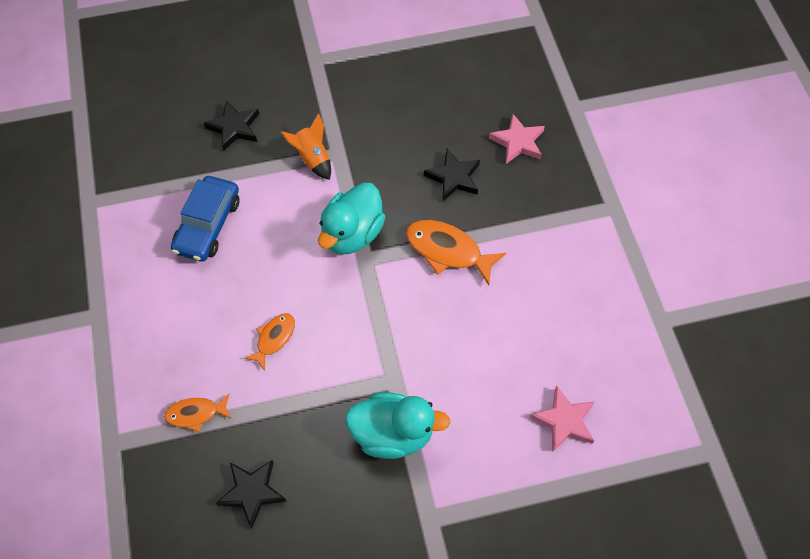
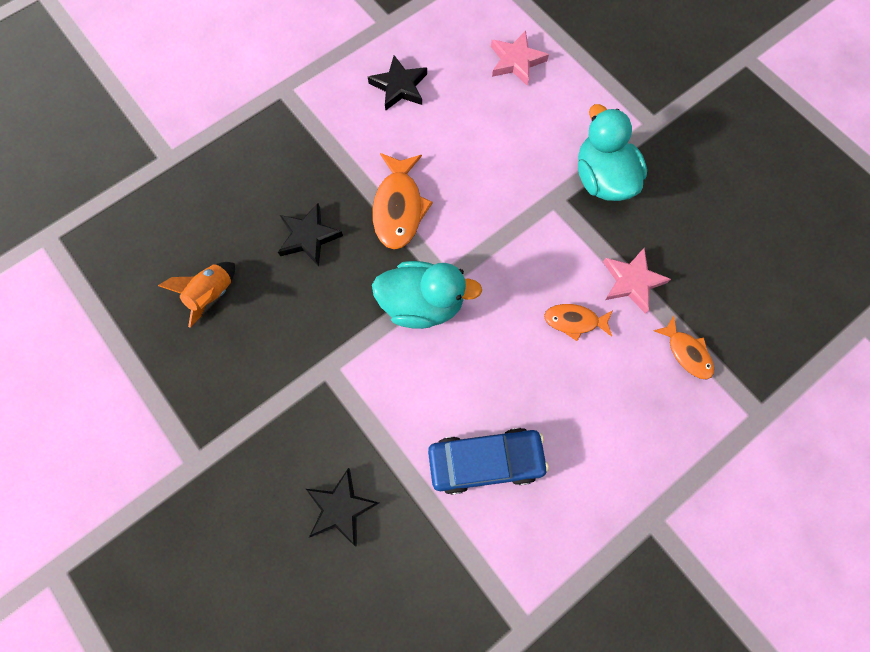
camera: 115 degrees left, 10 degrees up
black star [216,460,286,529] -> black star moved to [368,55,427,111]
orange rocket [281,113,331,180] -> orange rocket moved to [158,262,235,328]
pink star [489,114,545,164] -> pink star moved to [603,248,671,314]

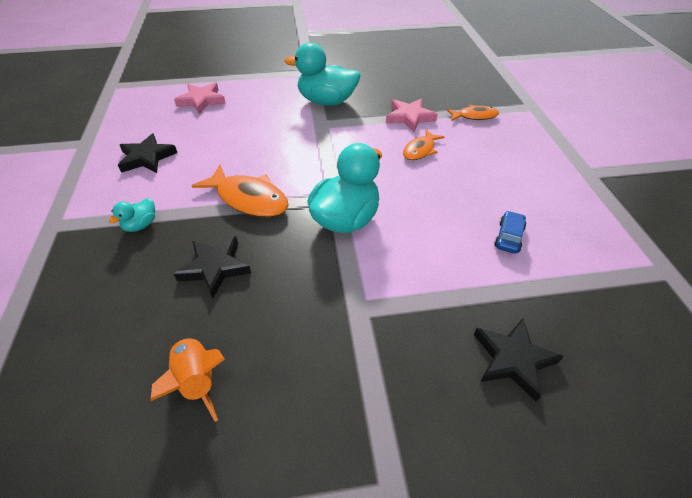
camera: 60 degrees left, 25 degrees down
blue car [428,428,549,495] -> blue car [494,211,526,254], size x0.50
none -> turquoise duck [109,198,155,232]

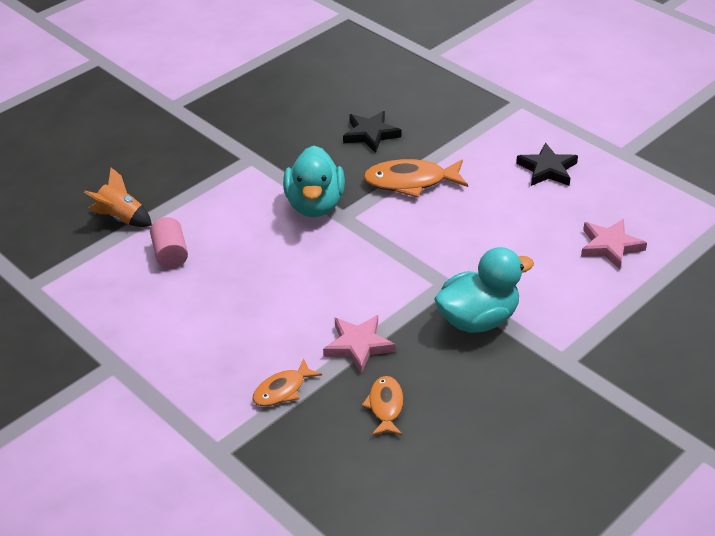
camera: 145 degrees right, 5 degrees down
turquoise duck [109,198,155,232] -> none
orange rocket [151,337,225,422] -> orange rocket moved to [84,167,152,227]
orange fish [403,130,444,160] -> orange fish moved to [362,376,403,436]
black star [474,318,564,402] -> none
blue car [494,211,526,254] -> pink cylinder [150,217,188,269]

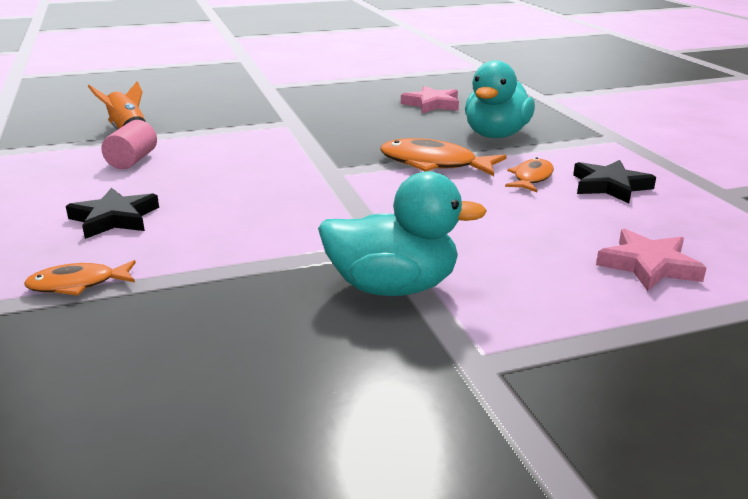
camera: 25 degrees right, 15 degrees down
turquoise duck [283,146,345,217] -> turquoise duck moved to [465,60,535,138]
pink star [323,315,395,374] -> pink star moved to [401,86,459,113]
black star [343,111,401,153] -> black star moved to [66,188,159,239]
orange fish [362,376,403,436] -> orange fish moved to [505,157,554,192]

